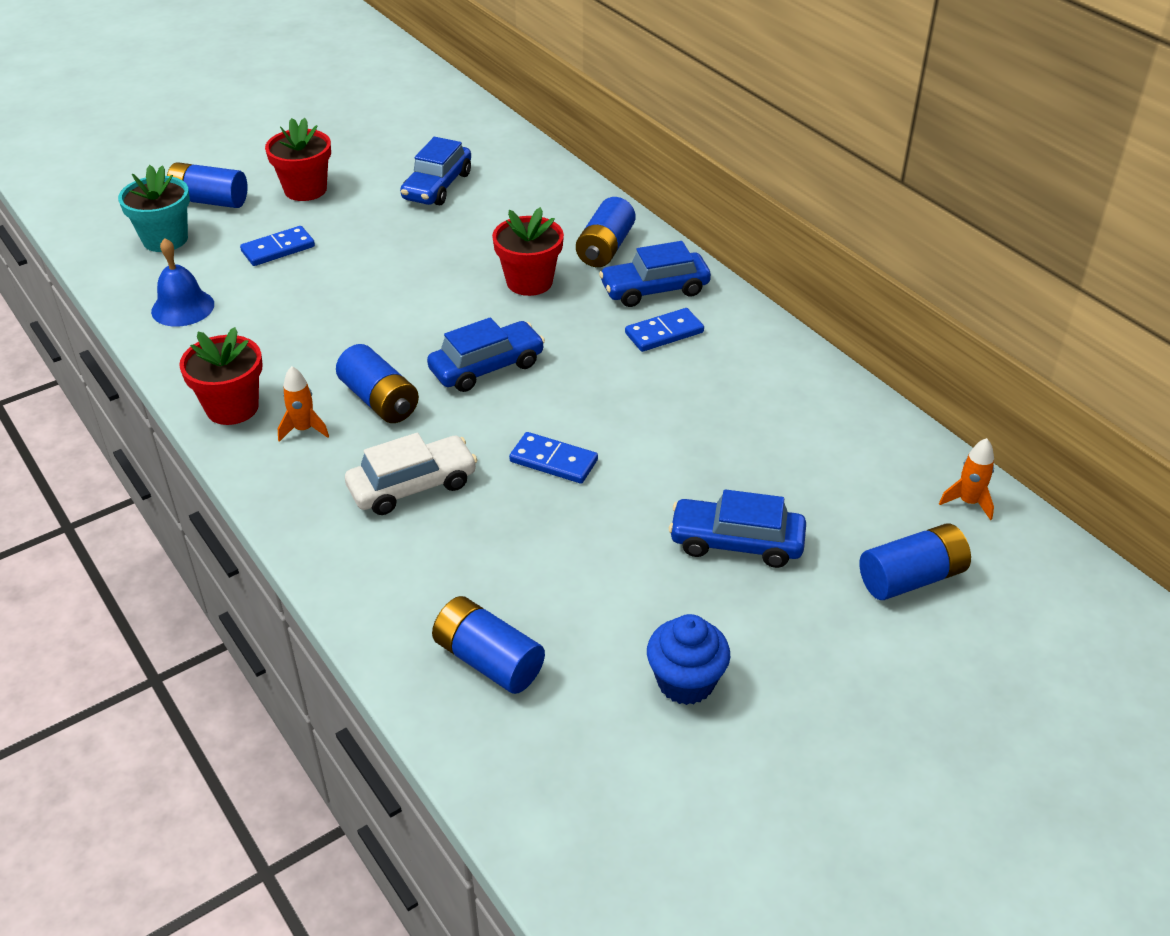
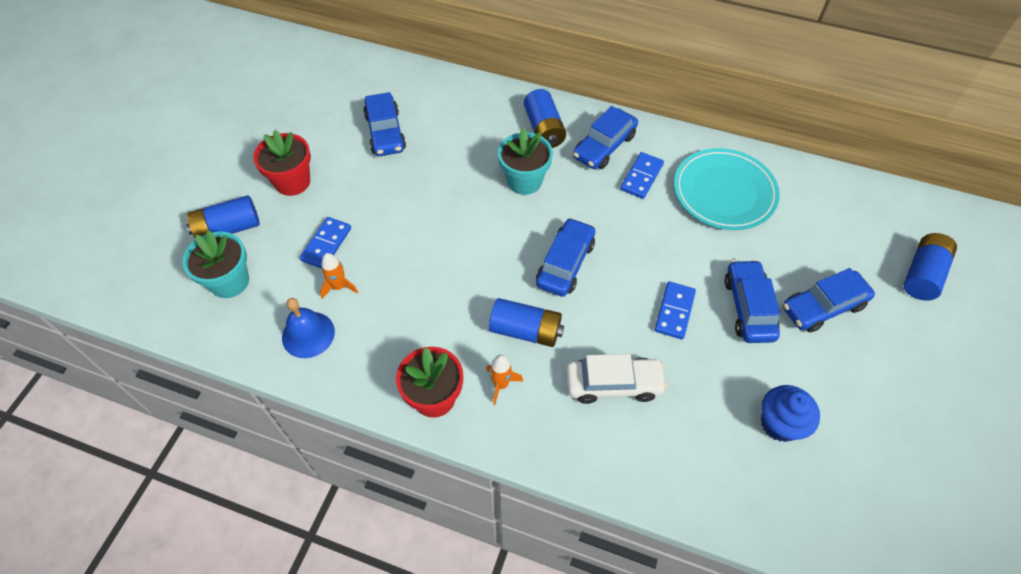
camera: 35 degrees left, 15 degrees up
white car [345,433,478,515] -> white car turned 60 degrees clockwise [566,354,667,404]
blue battery [432,596,545,694] -> none
red flower pot [492,207,564,296] -> turquoise flower pot [498,128,553,195]
blue domino [509,432,598,484] -> blue domino turned 60 degrees counterclockwise [655,282,696,339]
blue cupcake [647,614,730,705] -> blue cupcake moved to [761,385,820,442]
orange rocket [939,438,994,521] -> orange rocket moved to [320,253,358,299]
none -> turquoise plate [674,148,780,230]
none -> blue car [724,260,780,343]

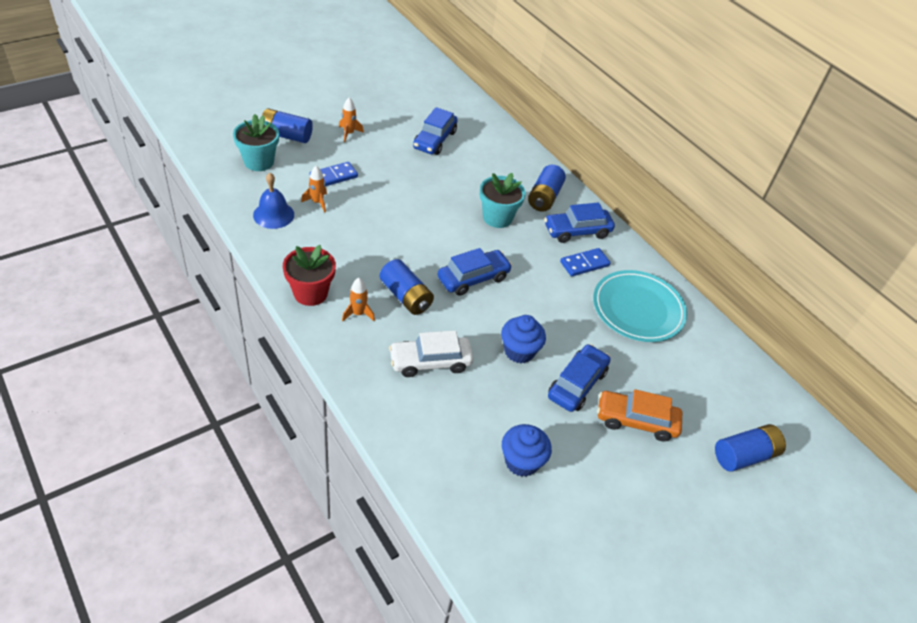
camera: 30 degrees right, 10 degrees down
red flower pot [253,130,311,196] -> orange rocket [339,98,364,142]
white car [566,354,667,404] -> white car turned 135 degrees clockwise [389,330,474,377]
blue domino [655,282,696,339] -> blue cupcake [501,315,546,363]
blue car [783,268,875,333] -> orange car [597,389,682,442]

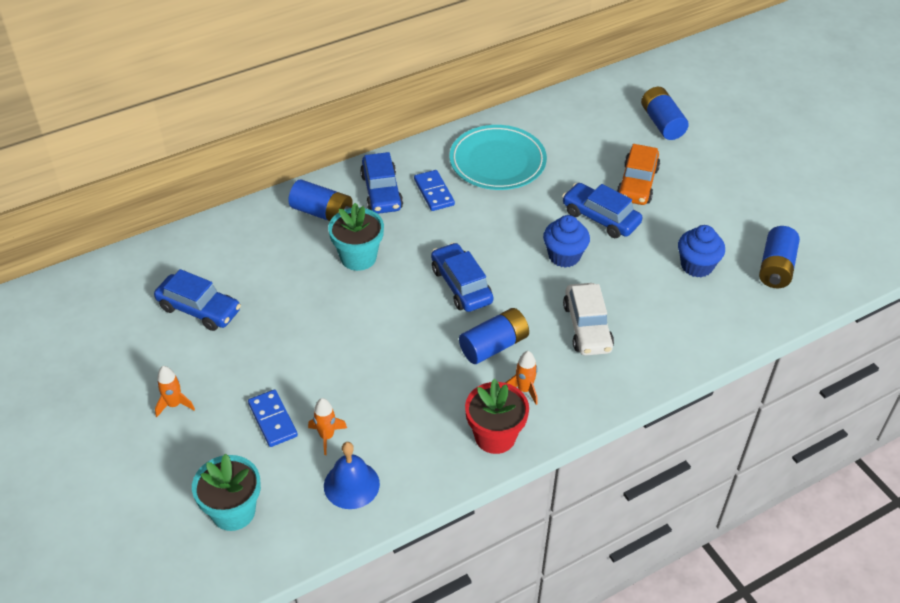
camera: 80 degrees left, 0 degrees up
blue battery [262,108,313,143] -> blue battery moved to [759,226,800,288]

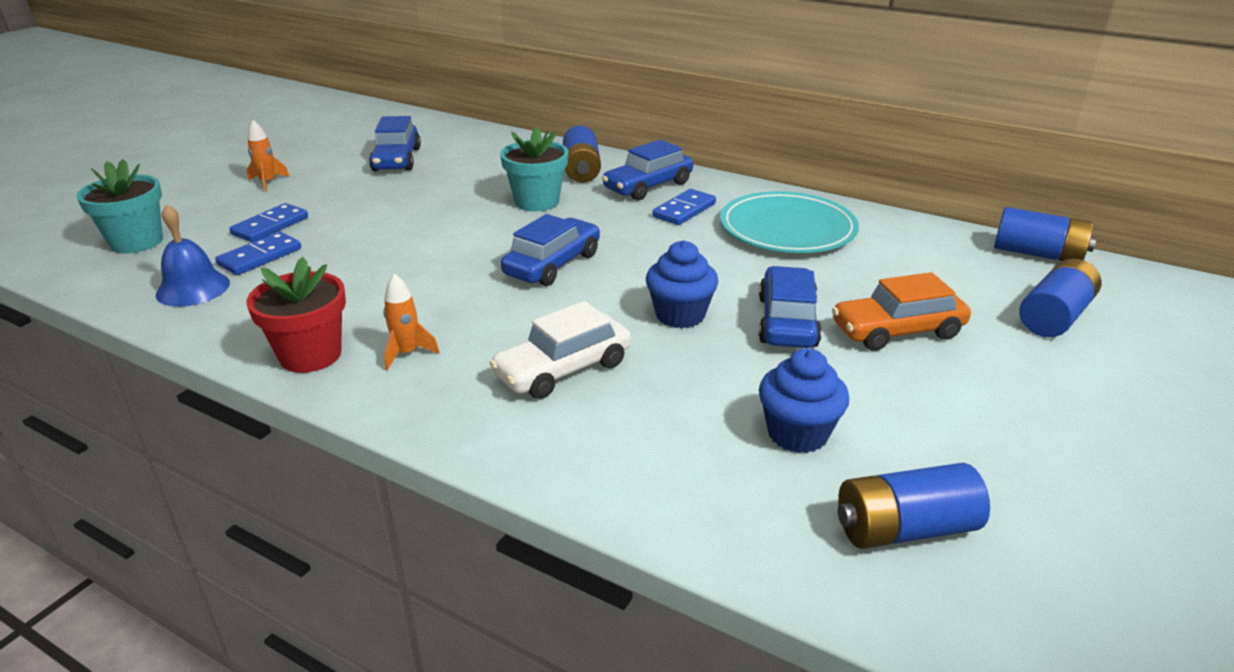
camera: 60 degrees right, 15 degrees down
orange rocket [308,398,347,455] -> blue domino [215,232,301,275]
blue battery [459,308,529,364] -> blue battery moved to [994,207,1096,261]

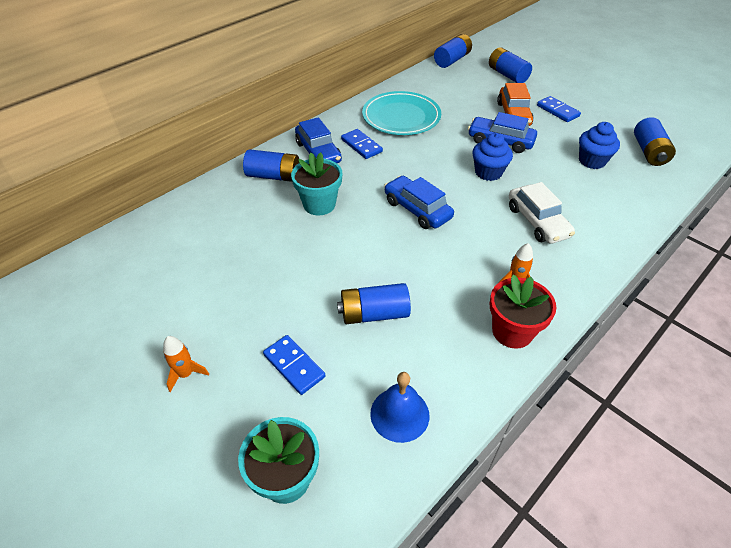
camera: 75 degrees left, 15 degrees up
blue domino [215,232,301,275] -> blue domino moved to [537,96,581,122]
blue car [369,116,421,171] -> none
none -> blue battery [337,283,411,324]

